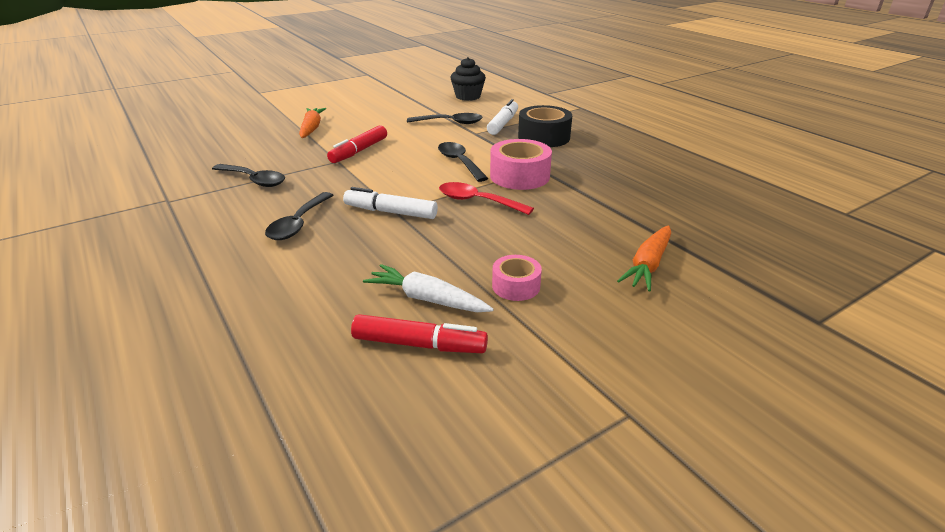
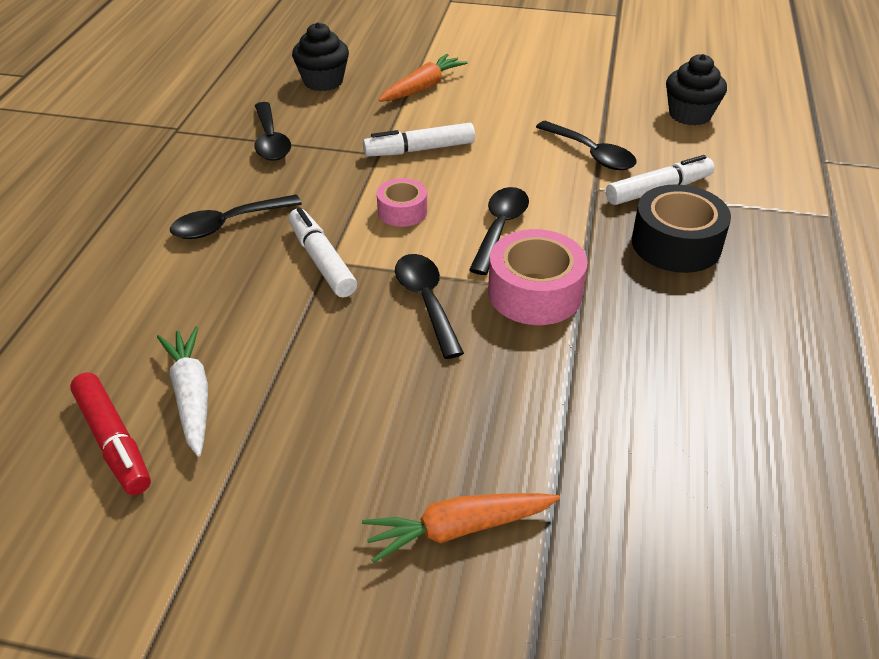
camera: 45 degrees right, 10 degrees up
red marker [327,125,387,163] -> white marker [363,123,475,157]
red spoon [439,182,534,215] -> black spoon [395,254,464,359]
pink tape [492,255,542,301] -> pink tape moved to [377,178,427,227]
none -> black cupcake [292,22,349,91]

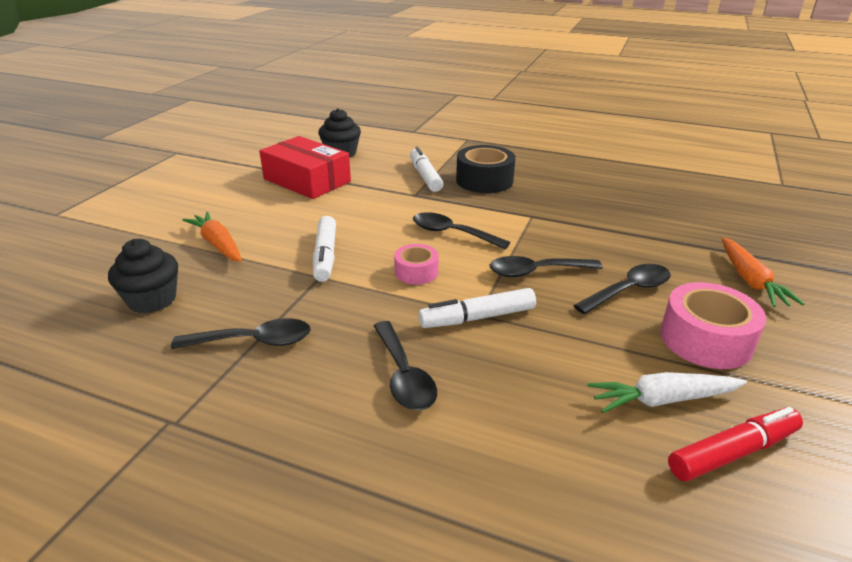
camera: 80 degrees left, 10 degrees down
pink tape [488,229,588,325] -> pink tape moved to [660,282,766,369]
black spoon [536,121,637,170] -> black spoon moved to [573,264,671,314]
none -> red box [259,136,351,199]

